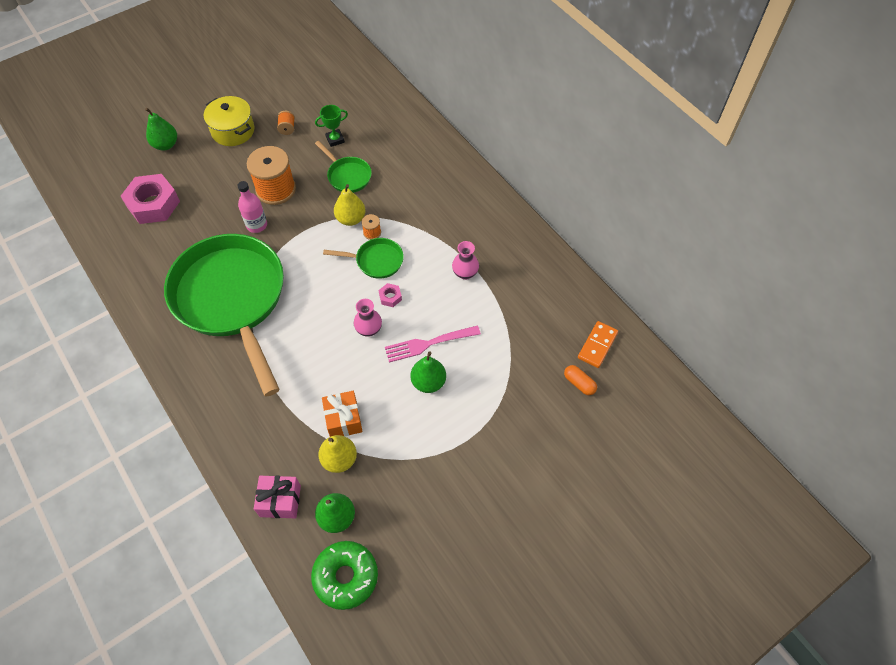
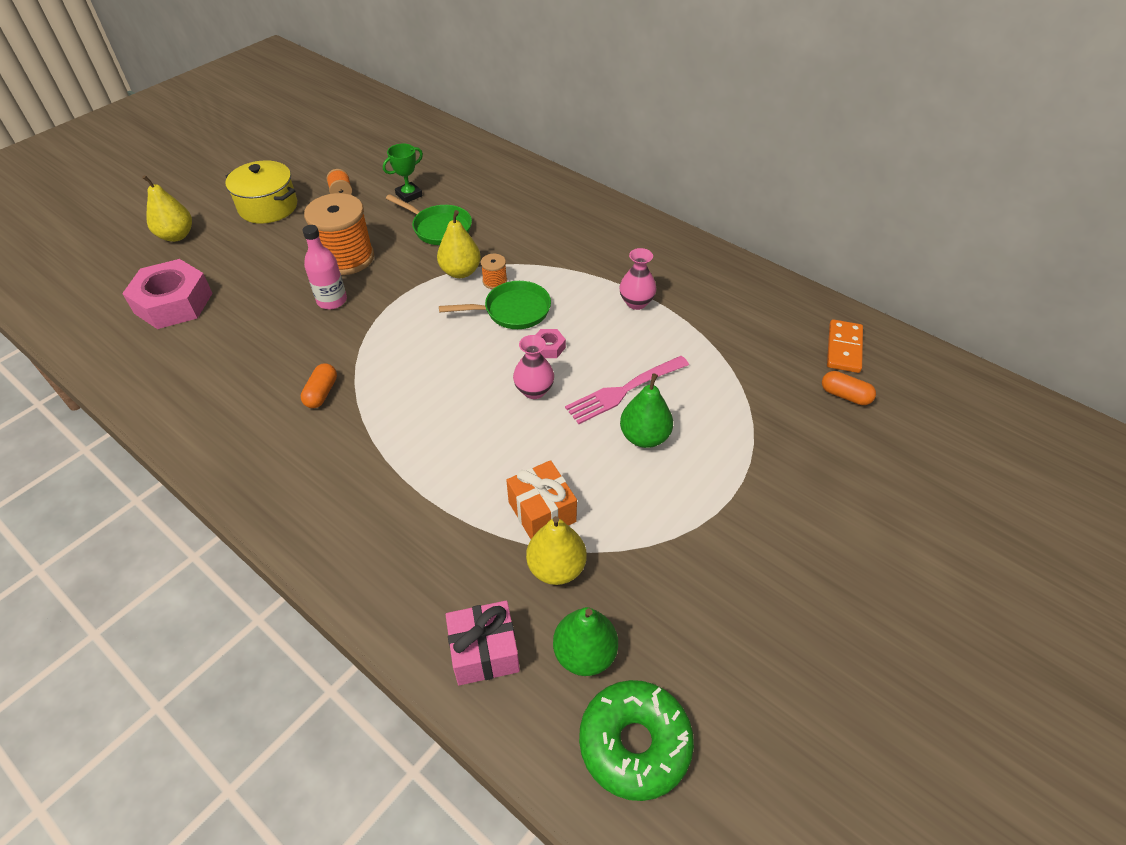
camera: 15 degrees left, 10 degrees down
green pear [145,108,177,151] -> yellow pear [142,175,192,242]
green pan [164,234,284,397] -> orange capsule [301,364,337,408]

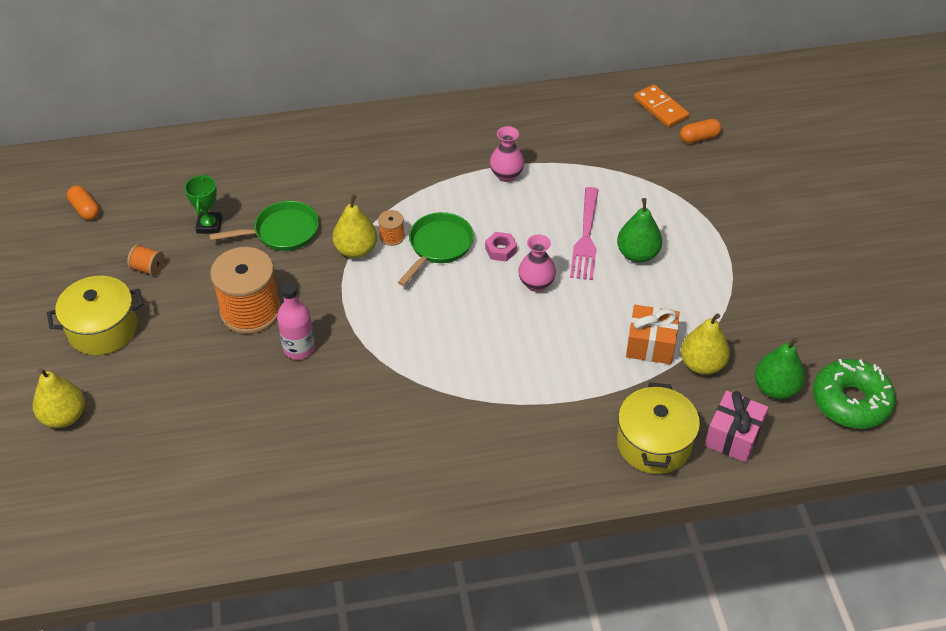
camera: 50 degrees left, 0 degrees up
pink nut [122,259,212,329] -> none
orange capsule [301,364,337,408] -> orange capsule moved to [67,186,100,220]
none -> yellow pot [617,382,700,474]

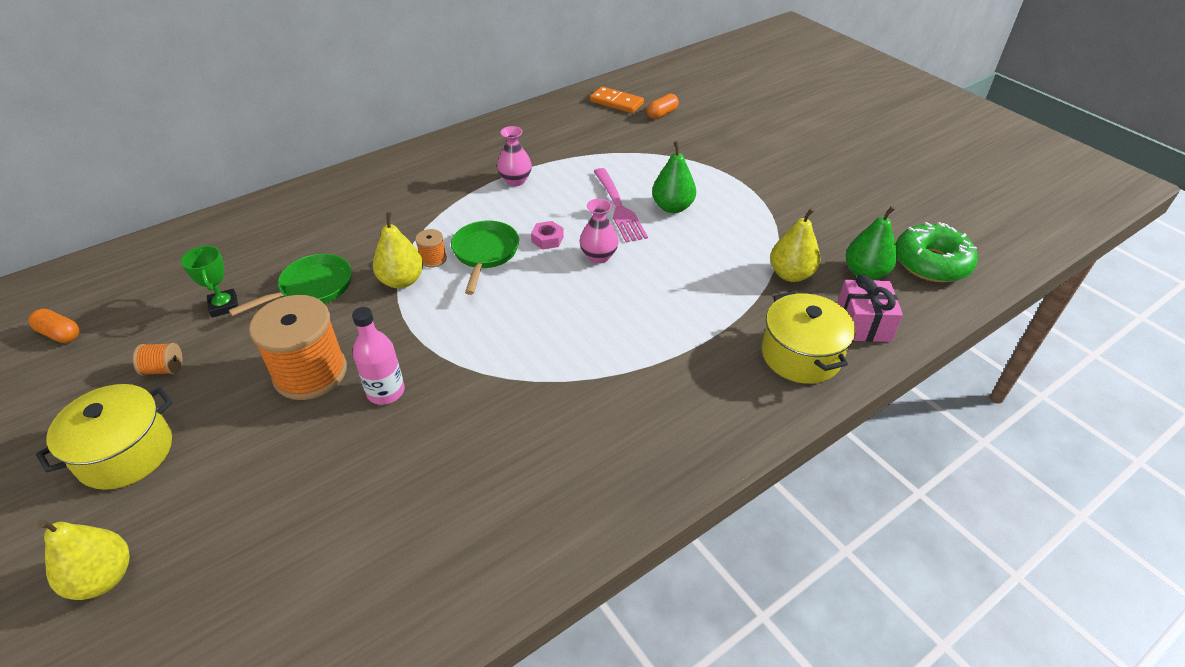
camera: 25 degrees left, 5 degrees down
orange gift [626,305,680,364] -> none

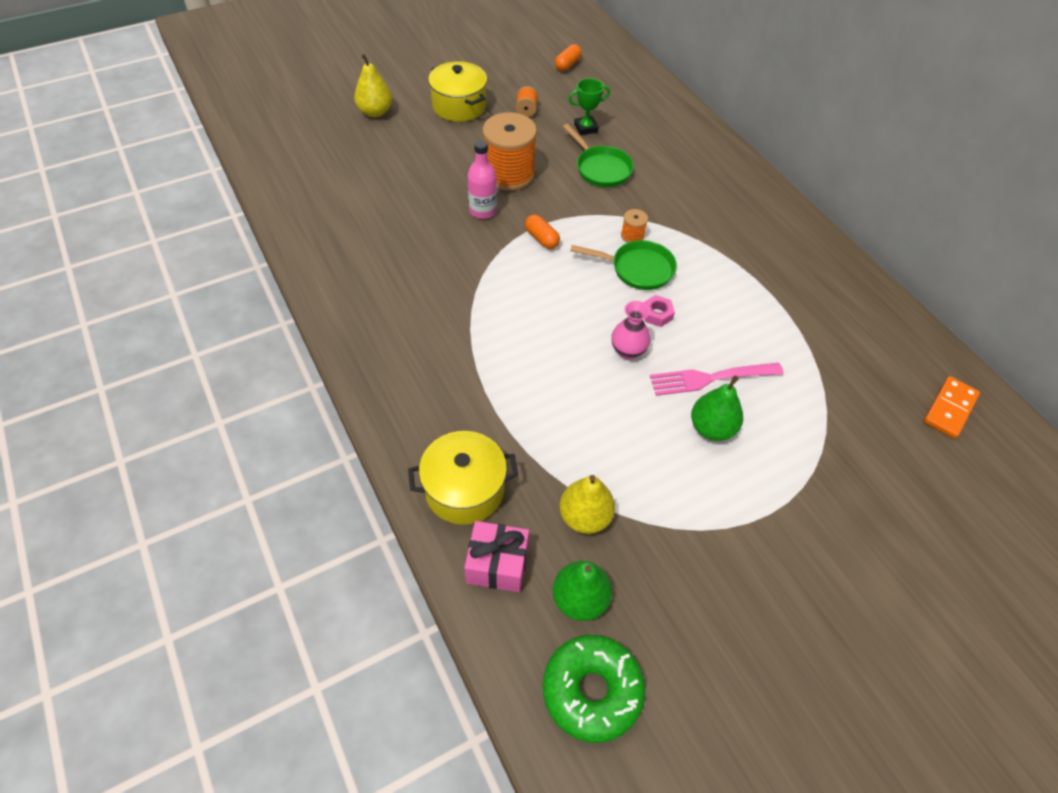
camera: 95 degrees right, 10 degrees up
yellow pear [373,212,423,288] -> none
pink vase [497,126,532,186] -> none
orange capsule [647,93,679,119] -> orange capsule moved to [525,214,560,249]

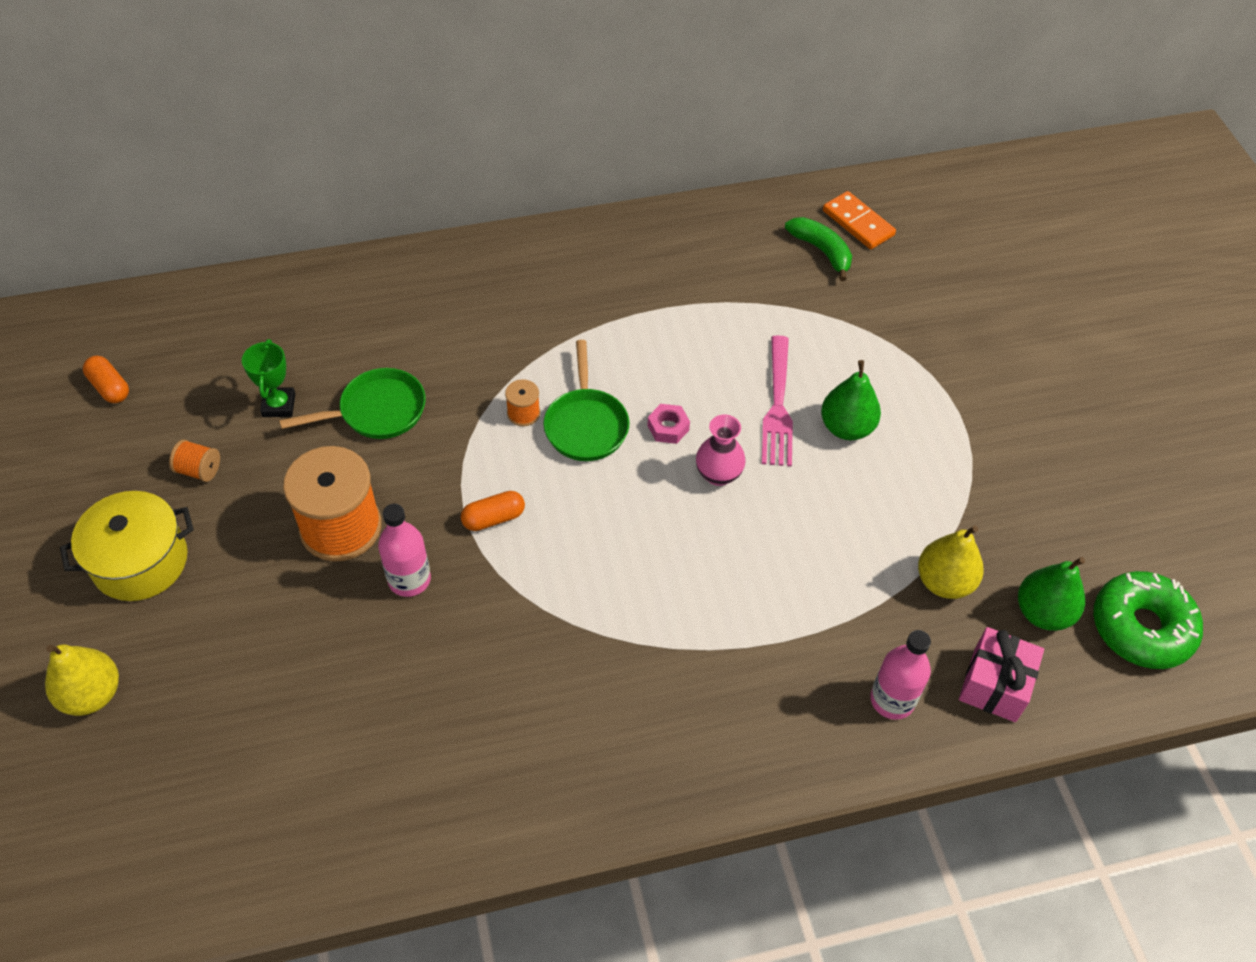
camera: 75 degrees left, 0 degrees up
yellow pot [408,431,518,525] -> pink bottle [870,630,931,720]
green pan [570,240,677,290] -> green pan turned 150 degrees clockwise [544,340,629,461]
none -> green banana [785,217,852,281]

